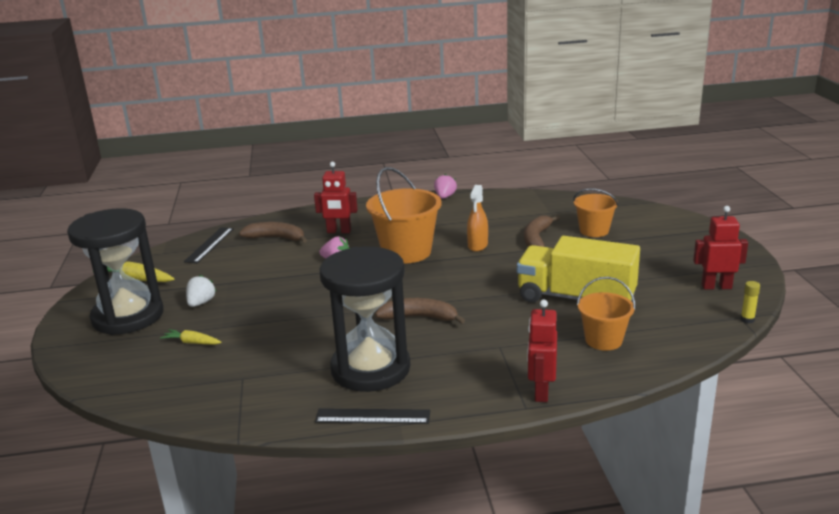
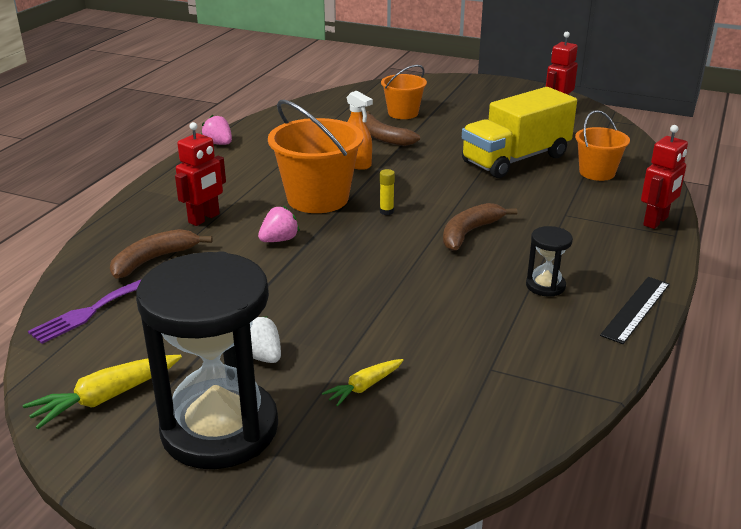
camera: 60 degrees left, 5 degrees up
black ruler [184,227,234,263] -> purple fork [28,279,142,344]
black hourglass [320,247,410,392] -> black hourglass [526,226,573,297], size x0.42
red robot [527,299,557,402] -> red robot turned 90 degrees counterclockwise [641,125,688,229]
yellow glue stick [740,281,760,323] -> yellow glue stick moved to [380,169,395,215]

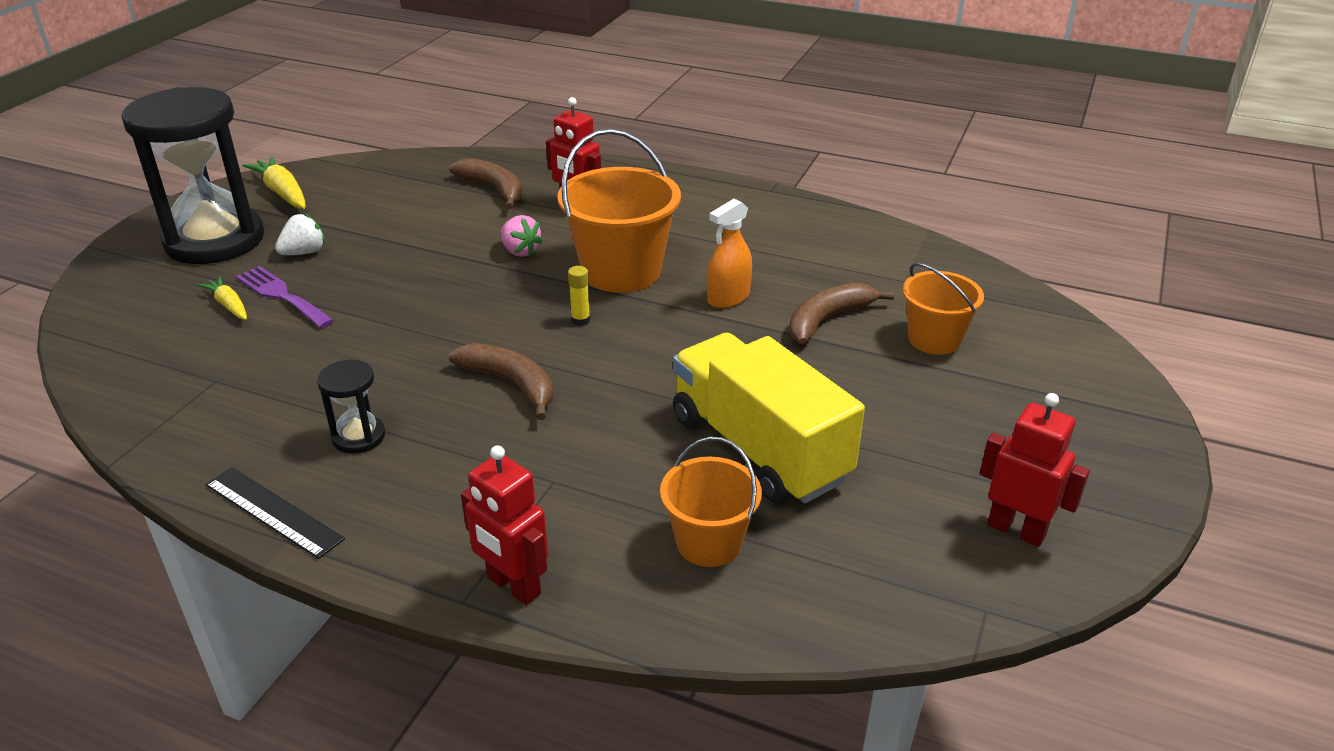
camera: 90 degrees right, 5 degrees up
purple fork [28,279,142,344] -> purple fork moved to [236,266,334,328]
pink strawberry [202,115,232,145] -> none

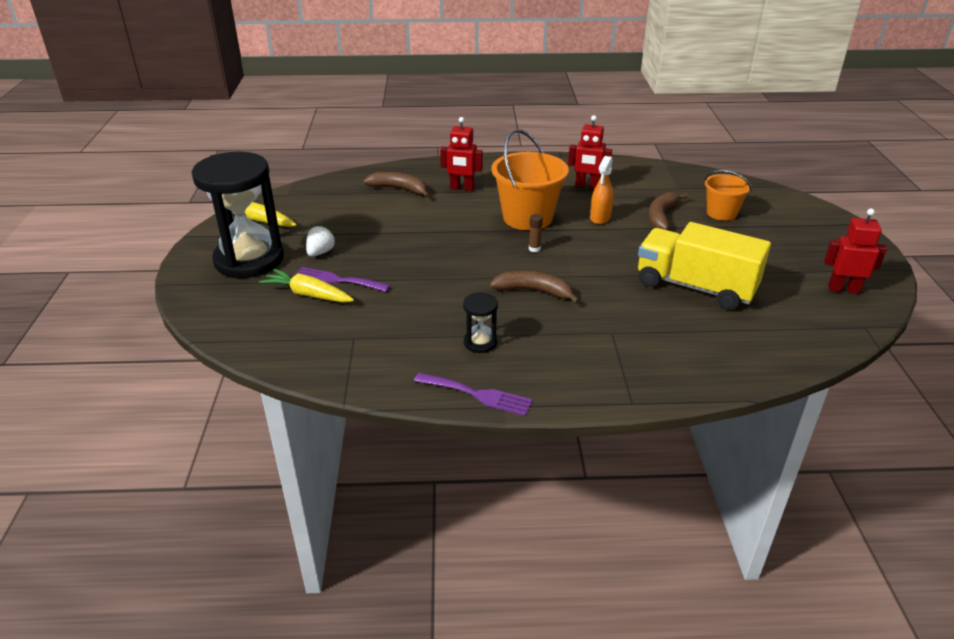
camera: 25 degrees left, 0 degrees up
yellow carrot [198,276,247,320] -> yellow carrot [259,269,354,303], size x1.61
black ruler [205,467,345,559] -> purple fork [414,373,533,416]
red robot [461,445,548,605] -> red robot moved to [568,115,612,189]
pink strawberry [500,215,543,257] -> none
yellow glue stick [568,266,590,326] -> brown glue stick [529,214,543,252]
orange bucket [660,437,762,567] -> none

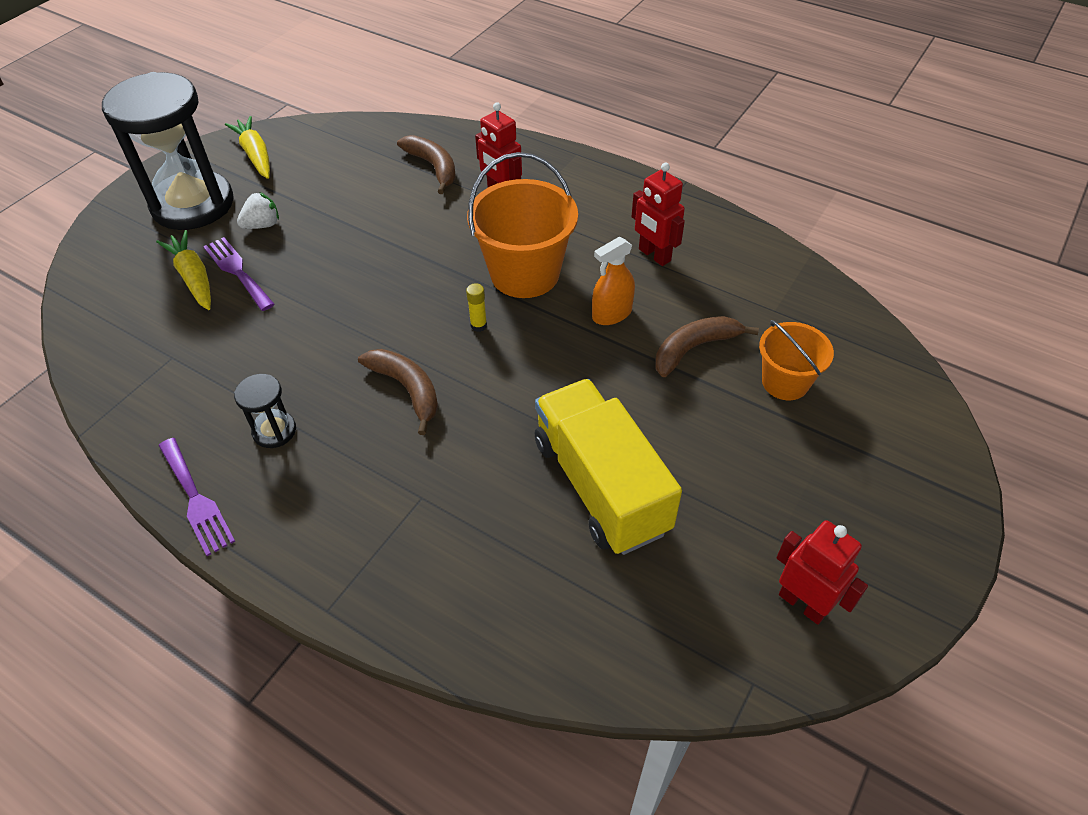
camera: 35 degrees right, 15 degrees up
brown glue stick [529,214,543,252] -> yellow glue stick [466,283,487,332]

